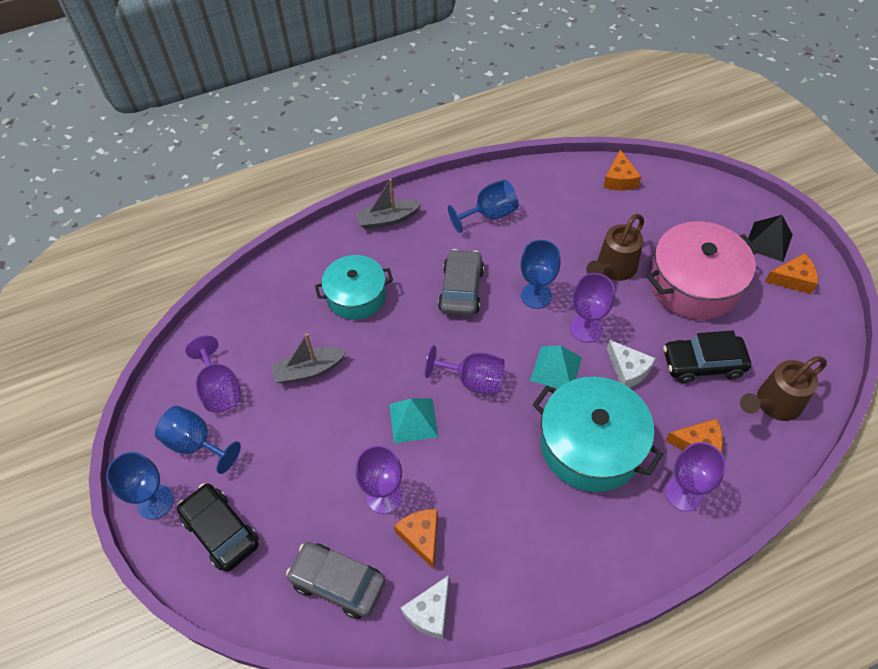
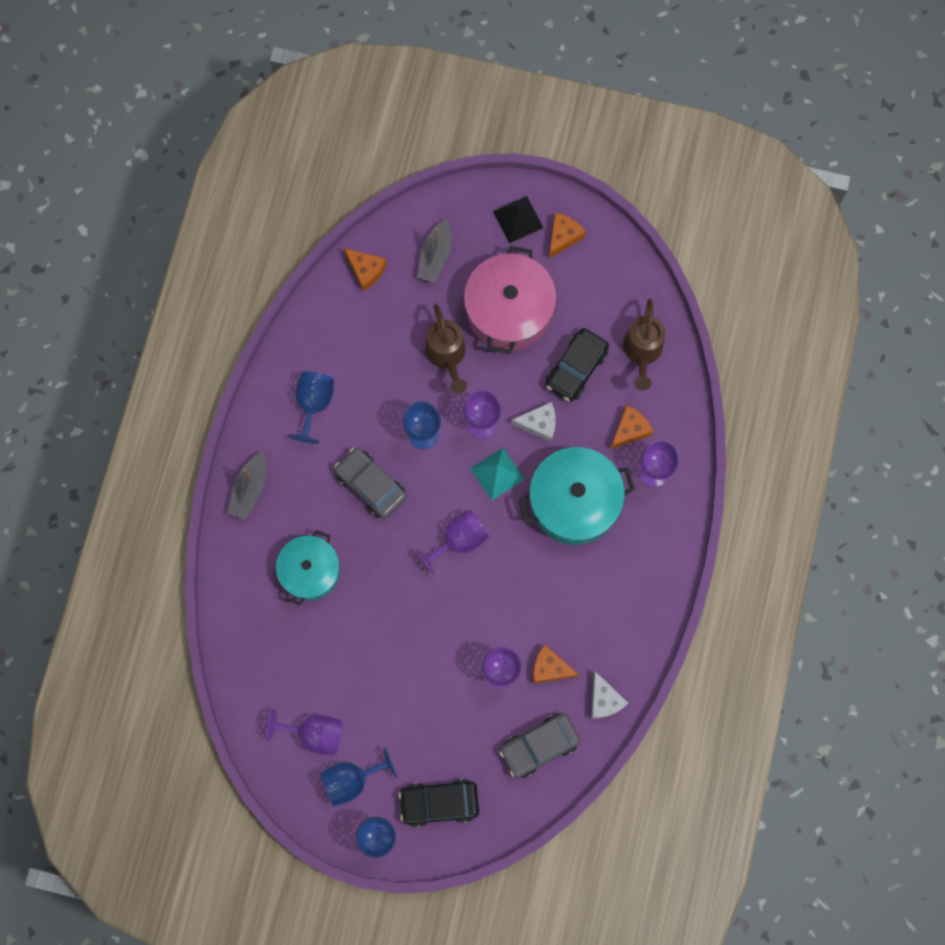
camera: 55 degrees left, 20 degrees up
grey boat [271,333,346,384] -> grey boat moved to [417,219,452,283]
turquoise pyramid [389,398,438,443] -> none

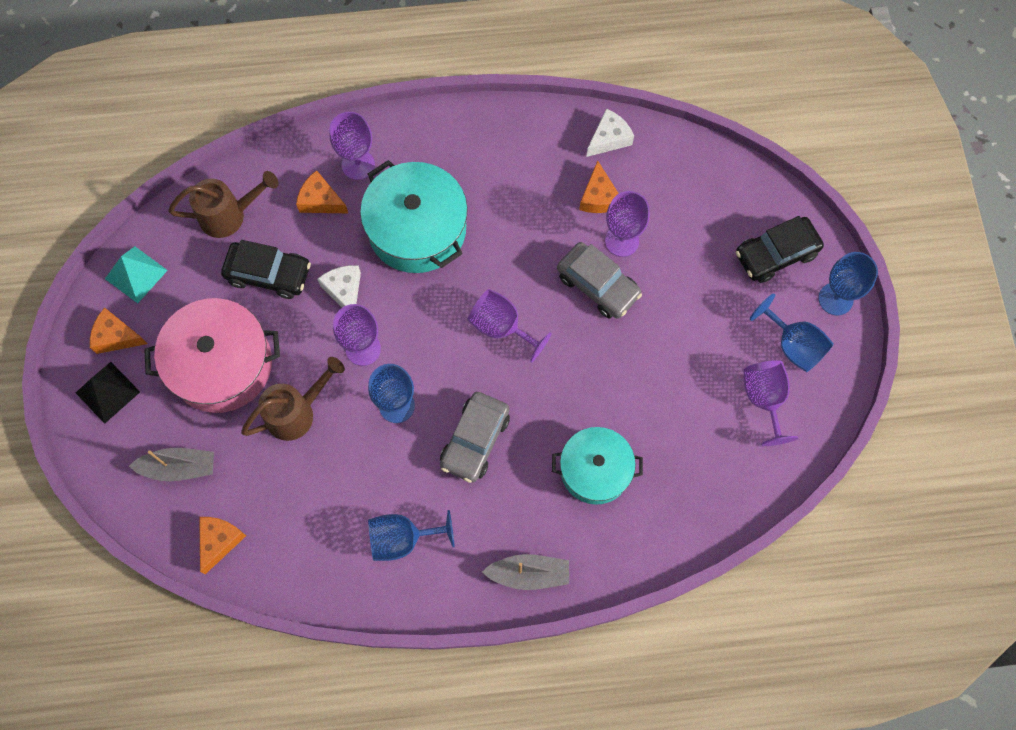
camera: 110 degrees left, 5 degrees down
black car [398,779,479,827] -> black car turned 90 degrees clockwise [736,216,824,283]
turquoise pyramid [470,448,525,500] -> turquoise pyramid moved to [105,246,168,303]
grey car [499,713,581,778] -> grey car moved to [557,242,642,318]

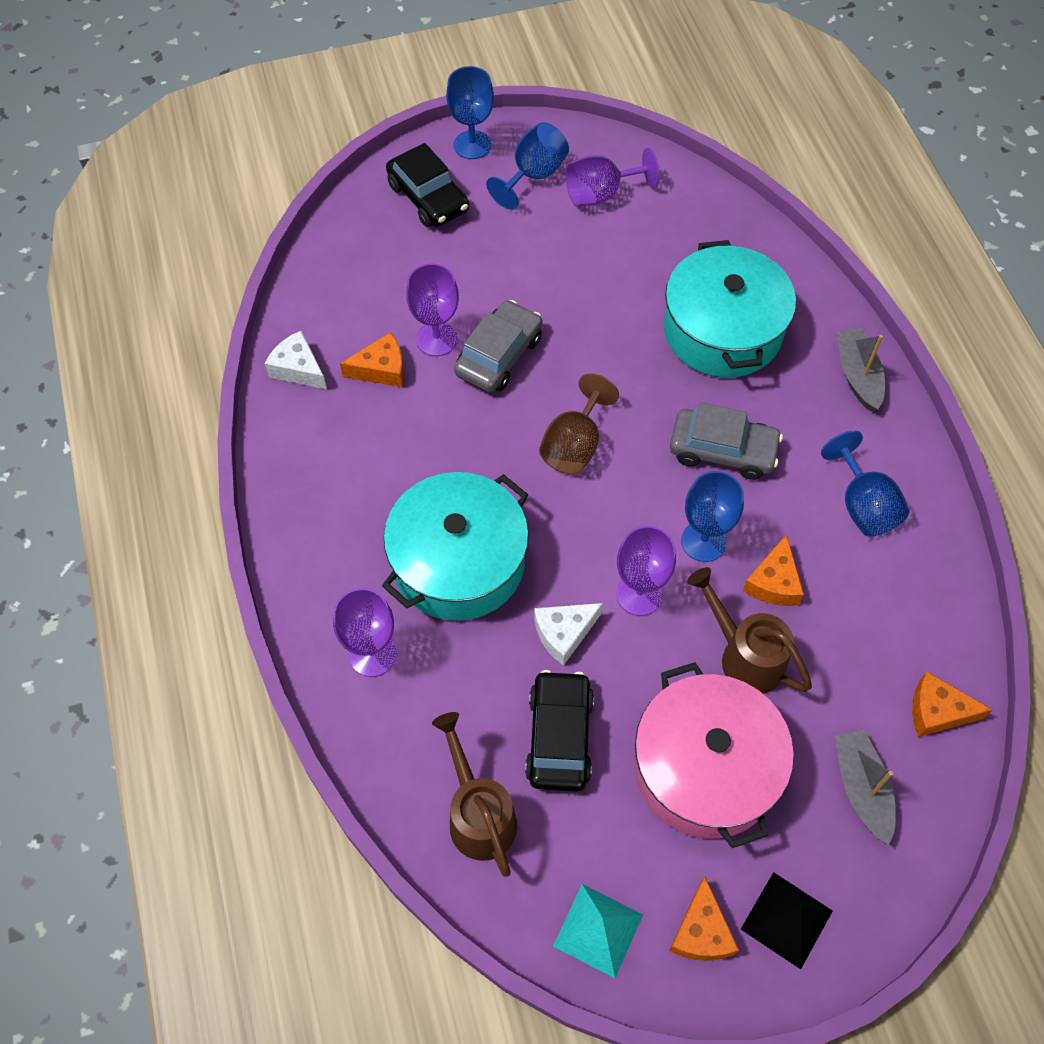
camera: 100 degrees left, 10 degrees down
orange cheese [296,170,348,213] -> orange cheese moved to [743,534,804,606]
purple goblet [468,289,552,362] -> brown goblet [539,373,619,474]
turquoise pot [552,427,643,505] -> turquoise pot [664,240,796,378], size x1.50

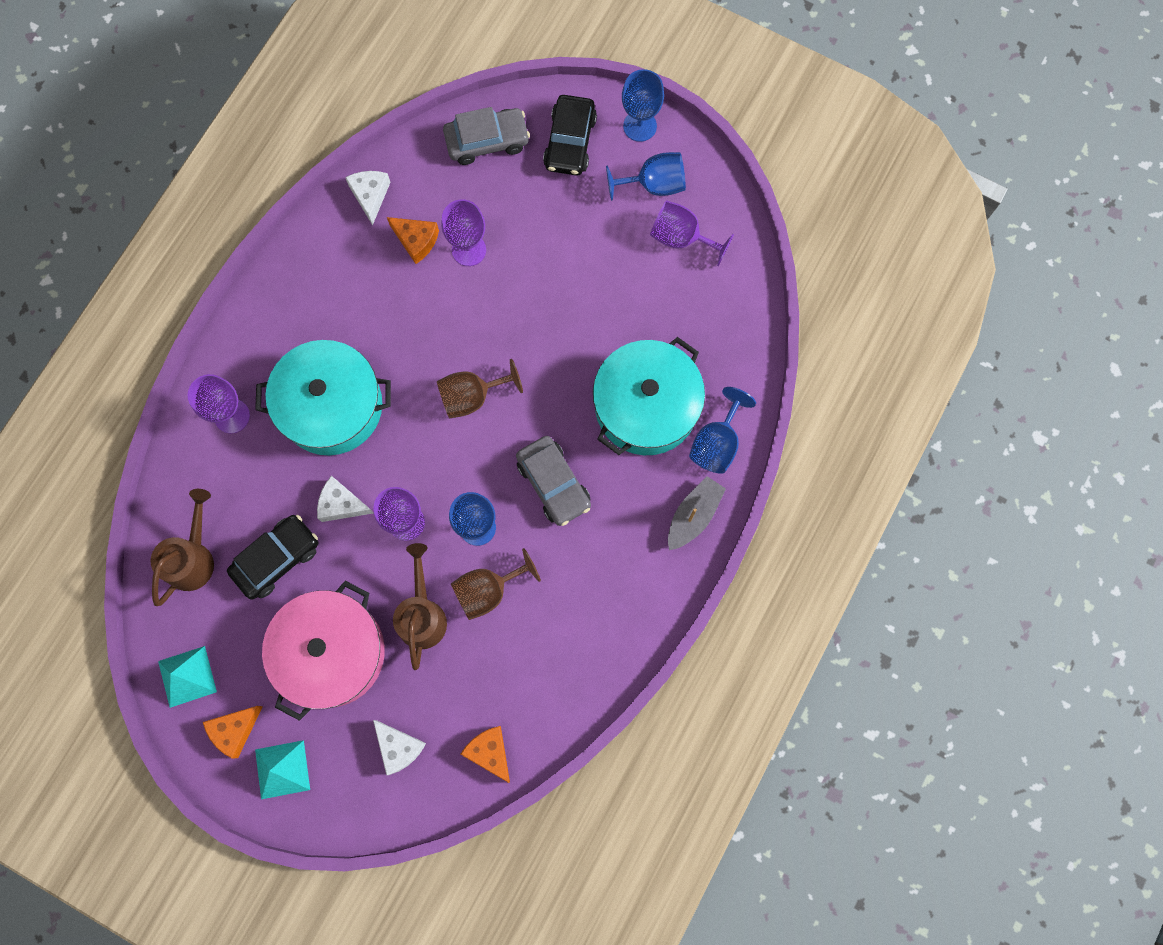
camera: 45 degrees right, 15 degrees up
grey car [454,300,542,392] -> grey car moved to [443,107,530,165]
black pyramid [741,872,833,969] -> turquoise pyramid [255,740,310,799]
orange cheese [743,534,804,606] -> brown goblet [451,548,541,620]
blue goblet [821,431,909,537] -> blue goblet moved to [689,387,756,474]
grey boat [835,730,896,845] -> white cheese [373,720,426,776]

